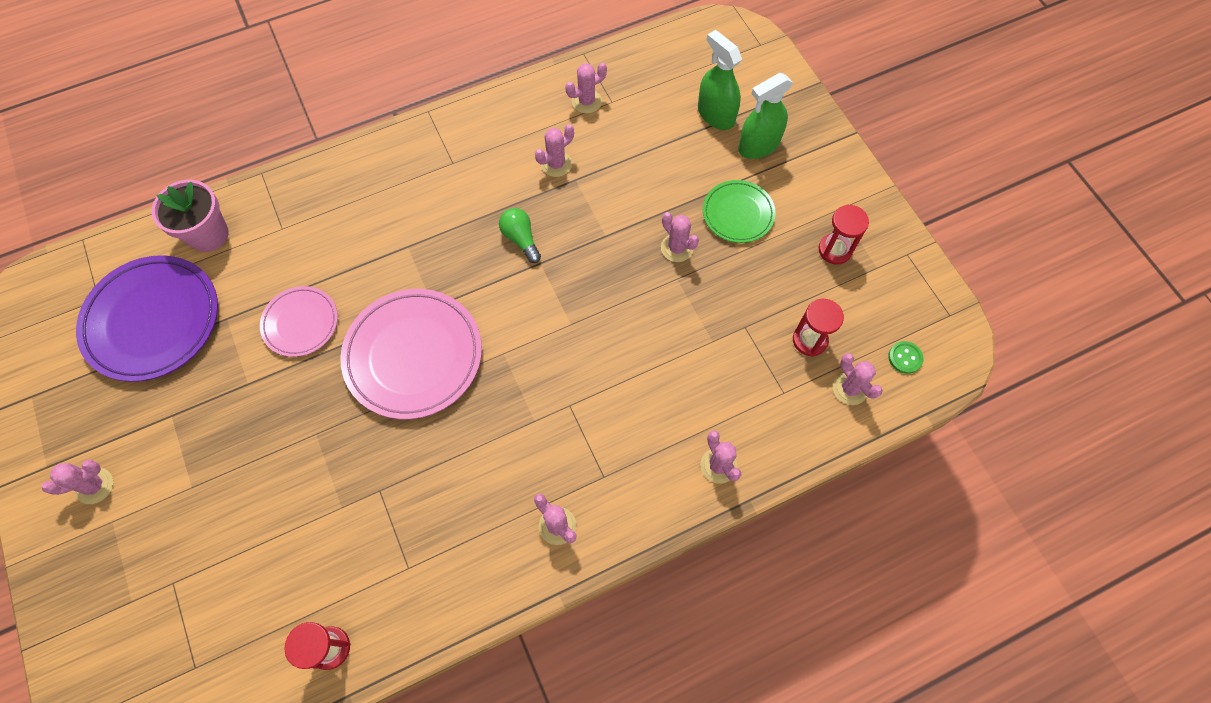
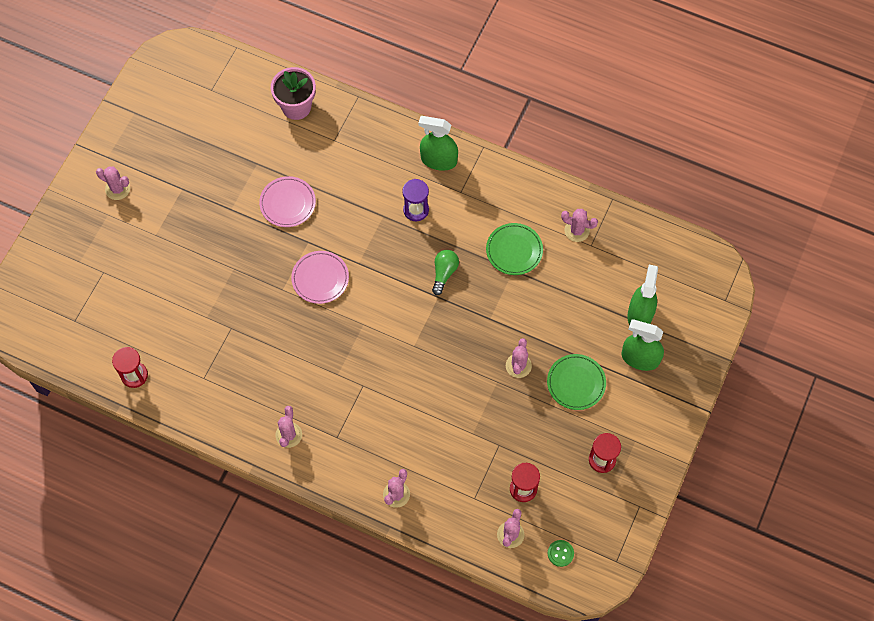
camera: 50 degrees right, 0 degrees up
purple plate [76,255,218,382] -> none
pink plate [340,289,482,419] -> pink plate [291,251,349,304], size x0.56
pink cactus [535,124,574,177] -> green plate [486,223,543,275]
none -> purple hourglass [402,179,429,222]
none -> green spray bottle [418,116,458,171]

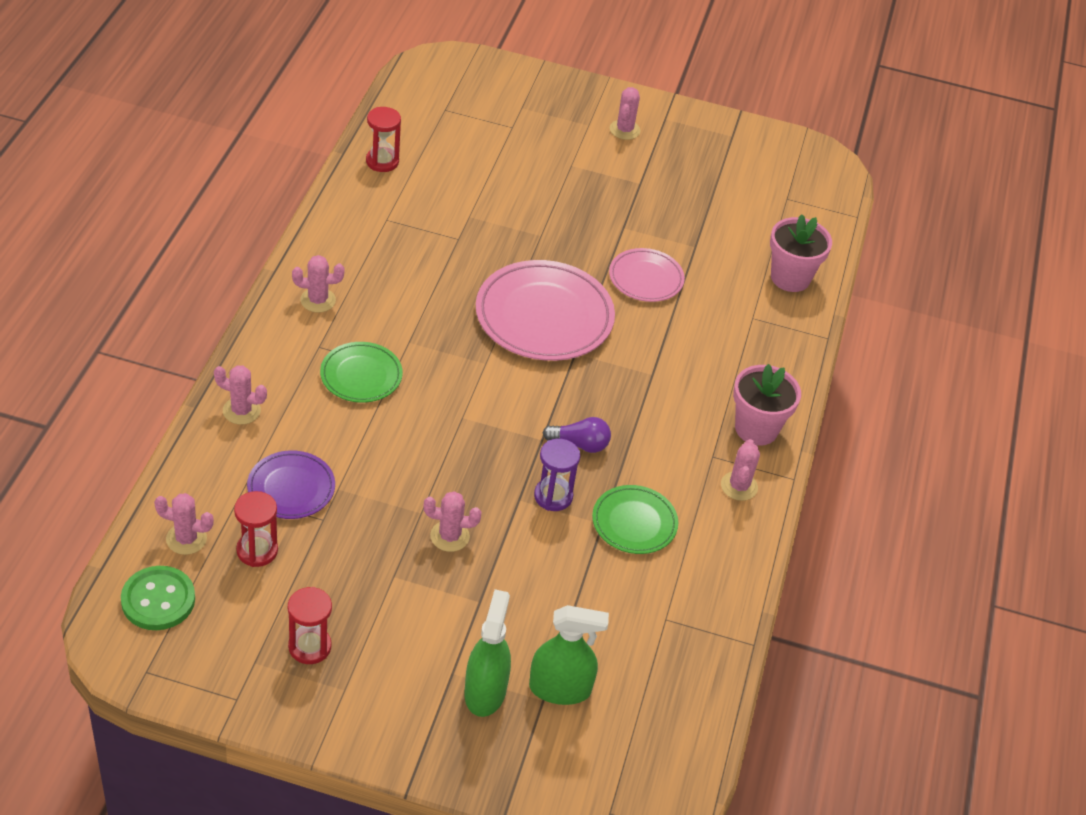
camera: 75 degrees right, 20 degrees down
pink plate [291,251,349,304] -> pink plate [476,260,615,361], size x1.78
purple hourglass [402,179,429,222] -> purple hourglass moved to [534,439,580,511]
green spray bottle [418,116,458,171] -> pink flower pot [733,364,801,446]
green light bulb [432,250,459,295] -> purple light bulb [543,417,611,453]
green plate [547,354,606,410] -> green plate moved to [320,342,403,403]
green button [548,540,574,567] -> green button [121,566,195,630], size x1.82
pink cactus [561,209,598,242] -> pink cactus moved to [721,439,760,501]
none -> purple plate [247,450,335,519]

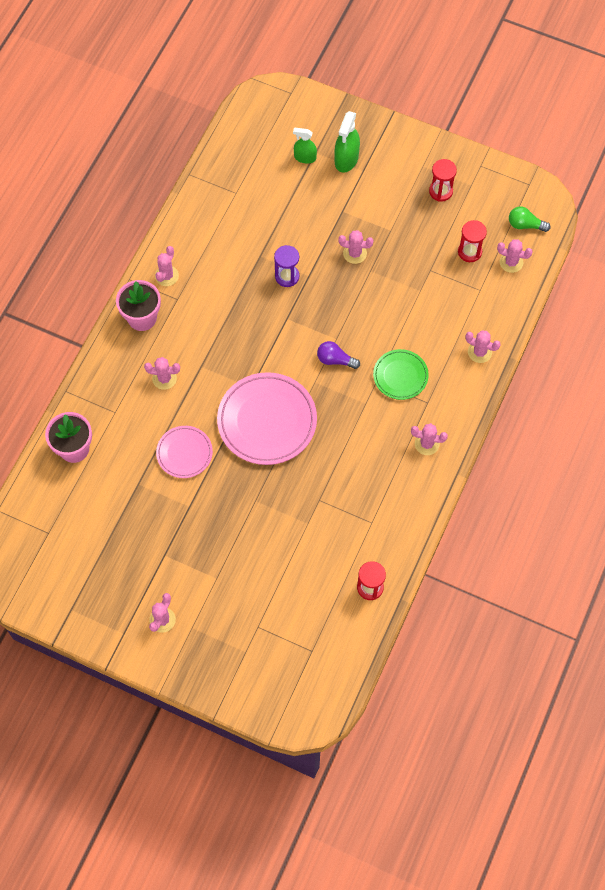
camera: 165 degrees left, 20 degrees up
green button [121,566,195,630] -> green light bulb [509,206,550,232]
purple plate [247,450,335,519] -> none
green spray bottle [529,605,609,705] -> green spray bottle [293,128,317,163], size x0.65
purple light bulb [543,417,611,453] -> purple light bulb moved to [317,341,360,369]
green plate [592,485,678,554] -> none
none -> pink cactus [144,357,180,390]

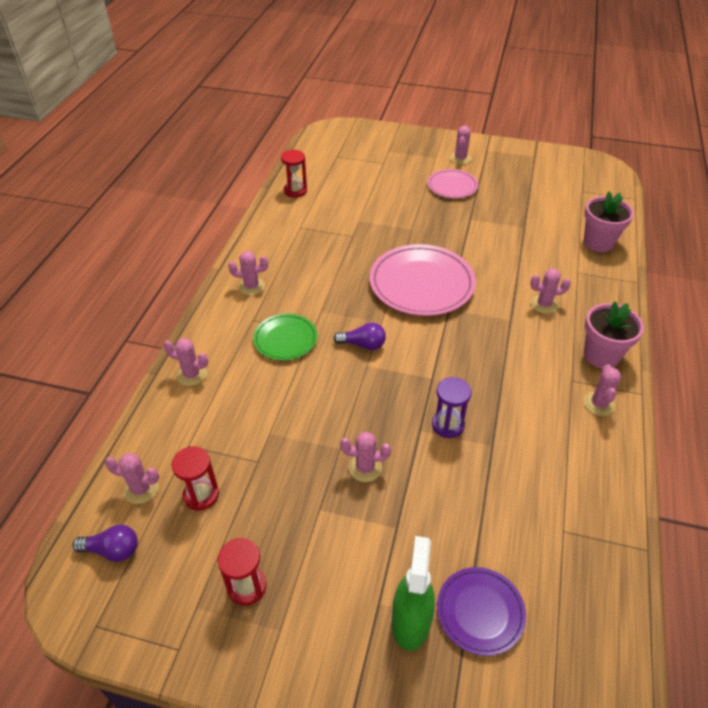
camera: 170 degrees right, 20 degrees down
pink plate [156,426,213,478] -> pink plate moved to [428,169,478,198]
green spray bottle [293,128,317,163] -> purple plate [437,567,526,656]
green light bulb [509,206,550,232] -> purple light bulb [72,525,138,562]

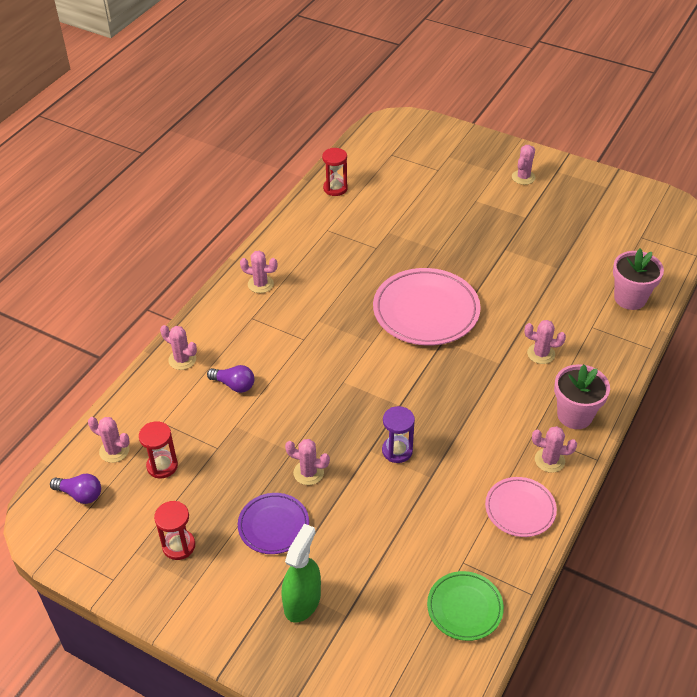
camera: 15 degrees right, 0 degrees up
green plate [253,314,317,361] -> green plate moved to [427,571,504,641]
purple light bulb [334,323,386,350] -> purple light bulb moved to [207,365,254,393]
pink plate [428,169,478,198] -> pink plate moved to [485,477,557,537]
purple plate [437,567,526,656] -> purple plate moved to [238,493,309,554]
pink cactus [584,364,621,416] -> pink cactus turned 75 degrees clockwise [532,426,577,473]

